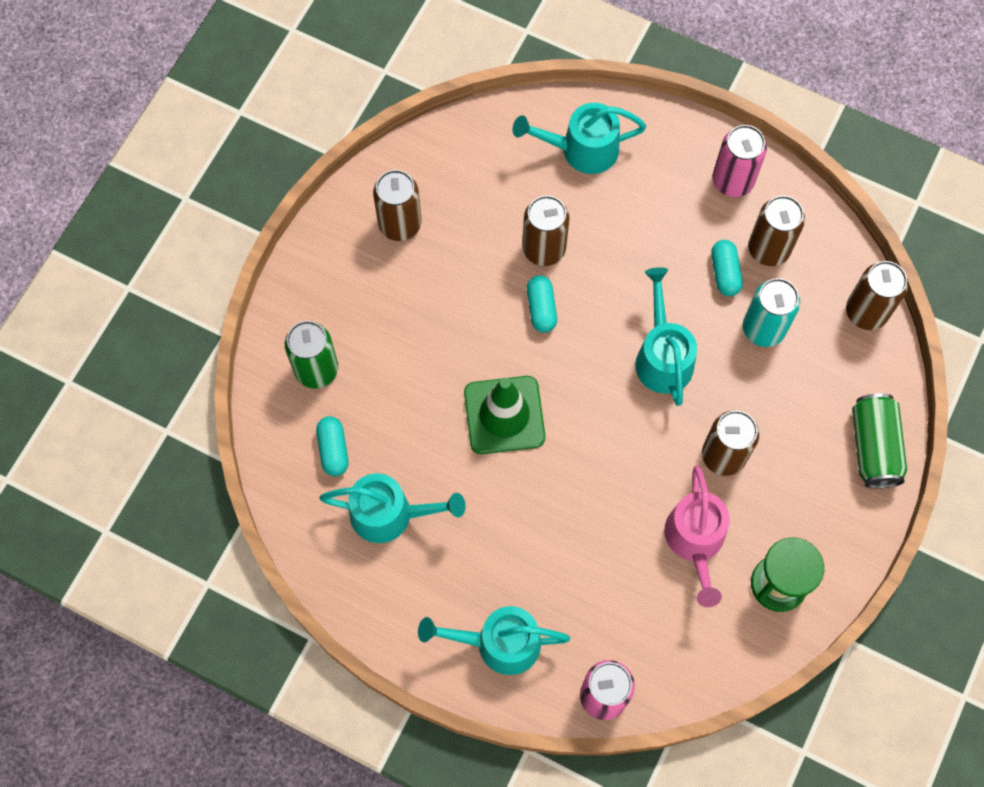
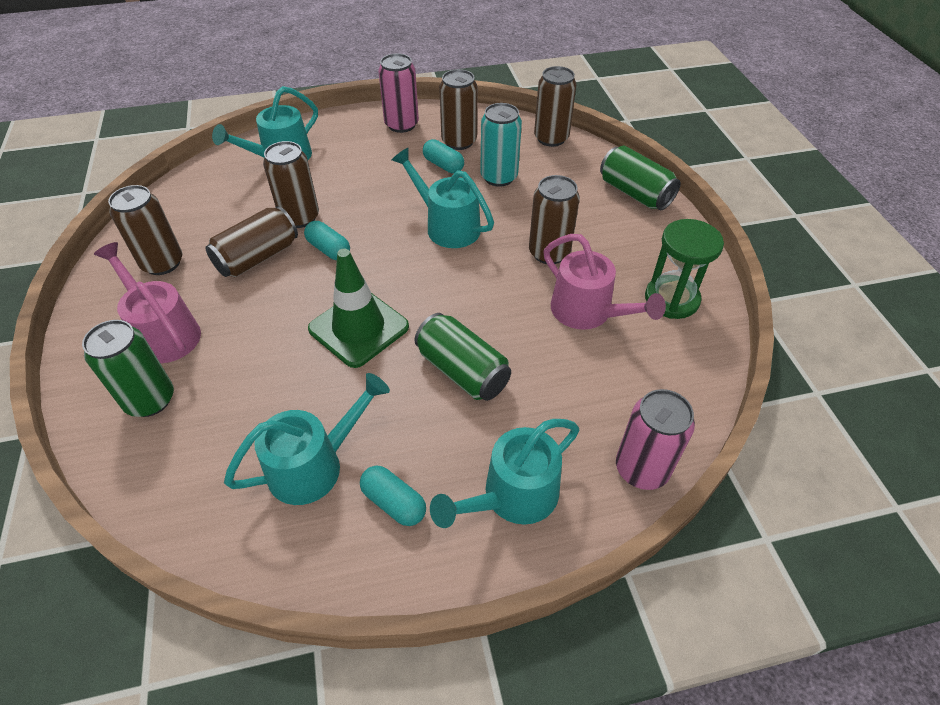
camera: 40 degrees left, 20 degrees down
turquoise capsule [316,416,348,476] -> turquoise capsule moved to [360,465,426,526]
none -> pink watering can [94,242,201,363]
none -> brown can [205,206,298,277]
none -> green can [415,313,511,401]

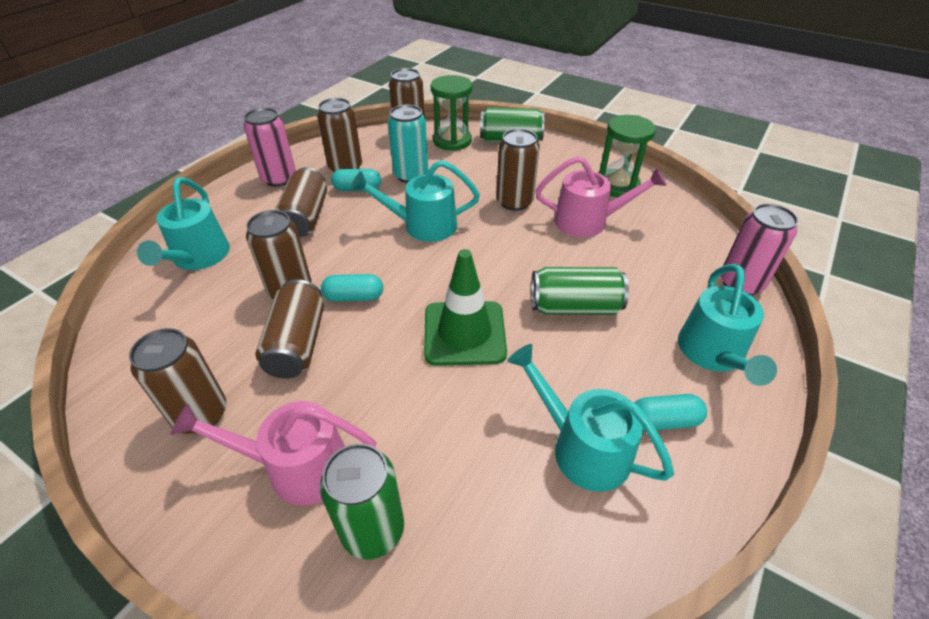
camera: 45 degrees left, 5 degrees down
turquoise watering can [224,373,390,505] -> turquoise watering can turned 60 degrees counterclockwise [507,344,674,492]
none -> brown can [275,167,327,238]
none -> green hourglass [431,75,472,151]

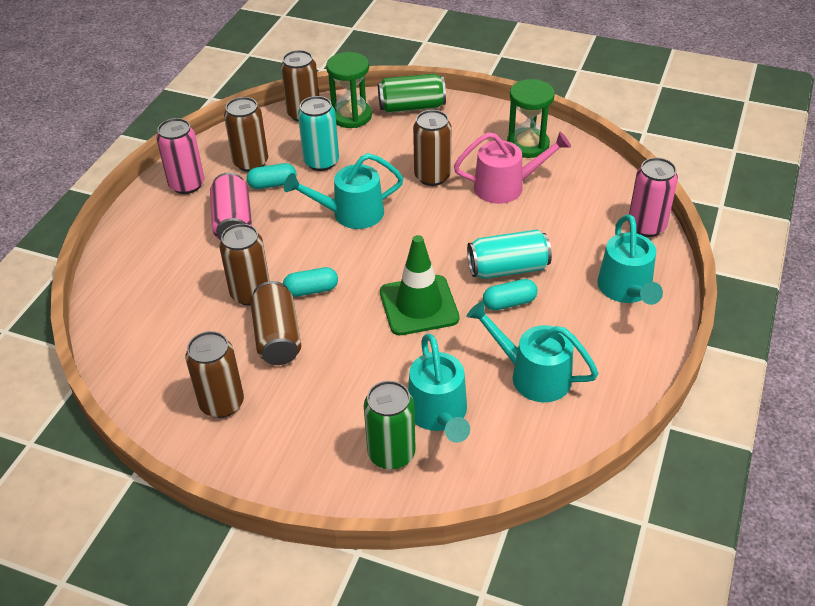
camera: 10 degrees left, 0 degrees up
turquoise watering can [137,177,230,270] -> turquoise watering can moved to [408,334,470,443]
pink watering can [170,401,376,506] -> none
brown can [275,167,327,238] -> pink can [210,172,252,240]
green can [531,267,629,315] -> turquoise can [467,230,552,279]
turquoise capsule [635,394,707,431] -> turquoise capsule moved to [483,279,538,310]

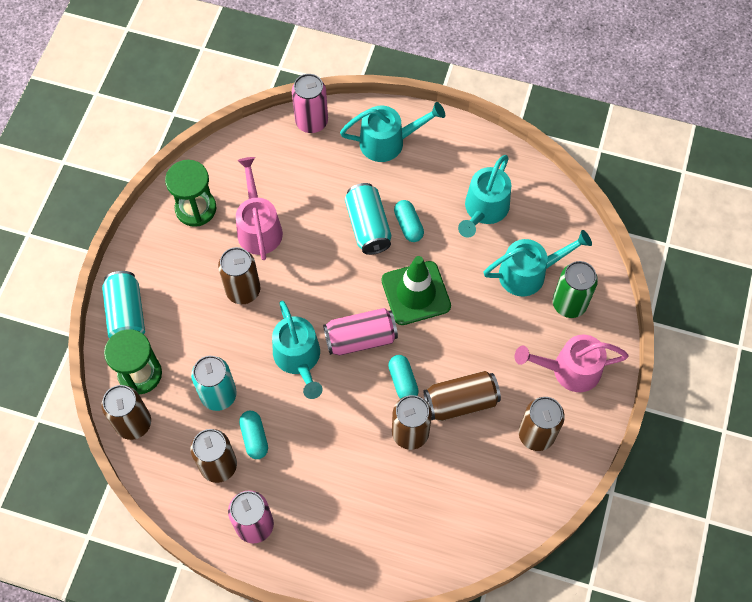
camera: 95 degrees left, 20 degrees up
pink can [210,172,252,240] -> pink can moved to [323,308,398,356]
green can [378,74,446,113] -> turquoise can [102,271,145,339]
none -> pink watering can [515,335,628,392]

